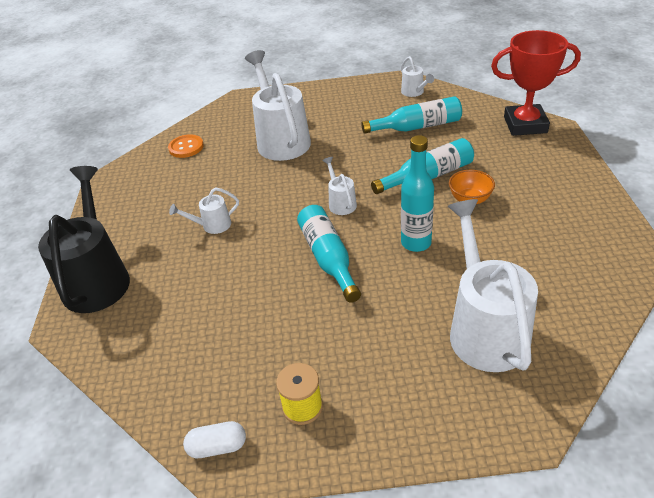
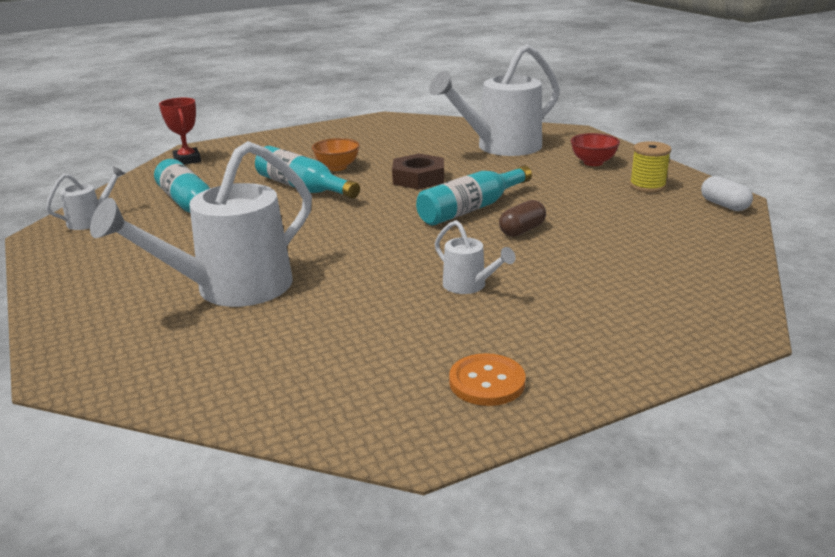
camera: 115 degrees left, 15 degrees down
black watering can [38,166,130,313] -> none
orange button [168,134,204,158] -> orange button moved to [449,353,526,406]
white watering can [322,157,357,215] -> none
turquoise bottle [401,135,434,252] -> brown nut [392,153,444,190]
red trophy [491,30,581,136] -> red trophy [159,98,201,165], size x0.58
none -> brown capsule [499,200,546,237]
none -> red bowl [571,133,620,166]

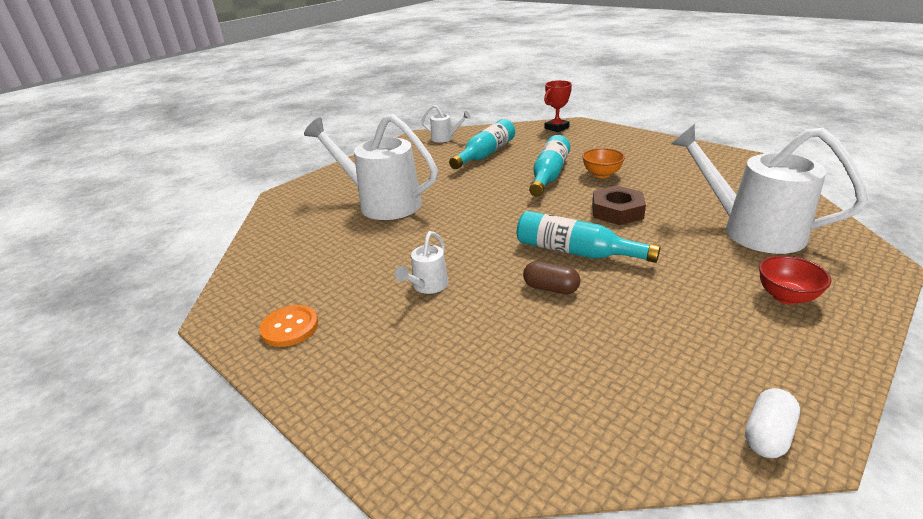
camera: 70 degrees right, 5 degrees up
yellow spool [630,141,671,193] -> none

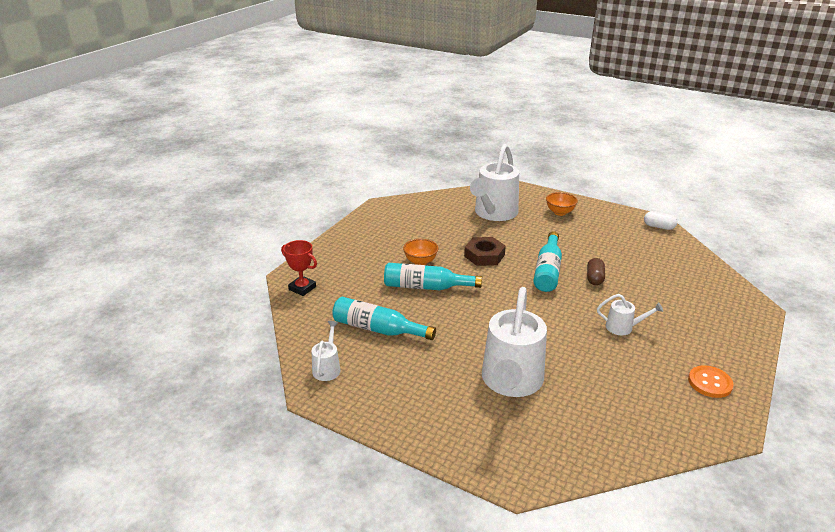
camera: 105 degrees left, 0 degrees up
red bowl [759,256,832,305] -> orange bowl [546,192,578,216]

